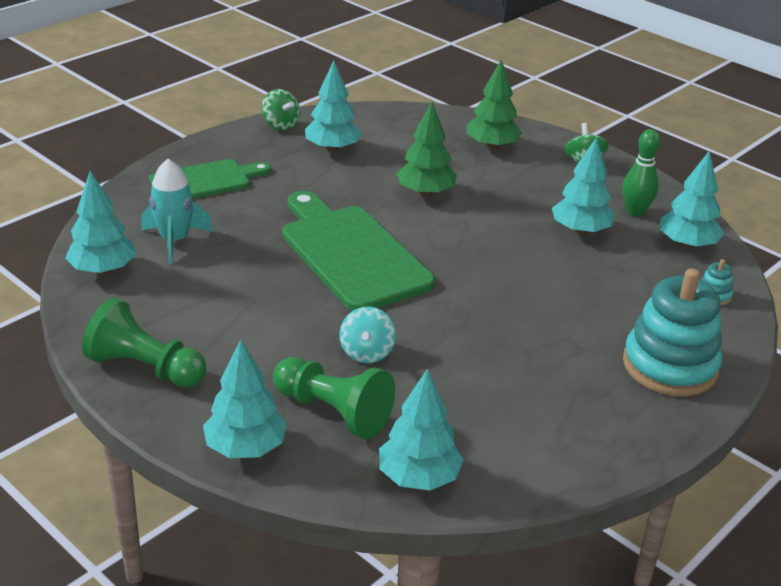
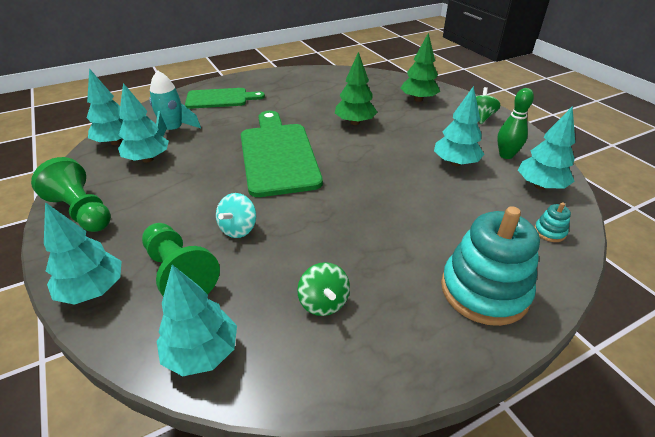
camera: 20 degrees right, 5 degrees up
green spinning top [262,89,300,131] -> green spinning top moved to [297,262,350,316]
turquoise tree [305,61,362,152] -> turquoise tree moved to [118,83,169,162]

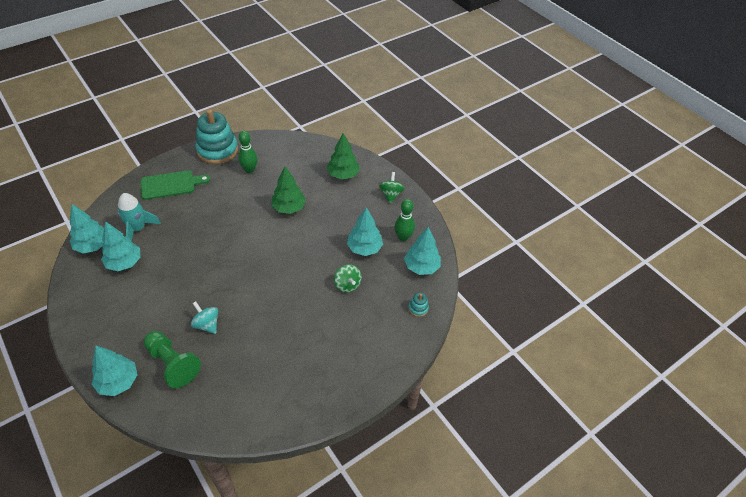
camera: 10 degrees left, 10 degrees up
green pawn [31,157,111,232] -> none
turquoise tree [157,265,237,376] -> none
turquoise spinning top [216,193,256,238] -> turquoise spinning top turned 120 degrees clockwise [191,301,218,334]
green cutting board [241,111,323,197] -> none
green spinning top [297,262,350,316] -> green spinning top moved to [334,264,362,293]
turquoise stacking toy [441,206,540,326] -> turquoise stacking toy moved to [195,109,238,164]
none -> green bowling pin [238,131,258,173]

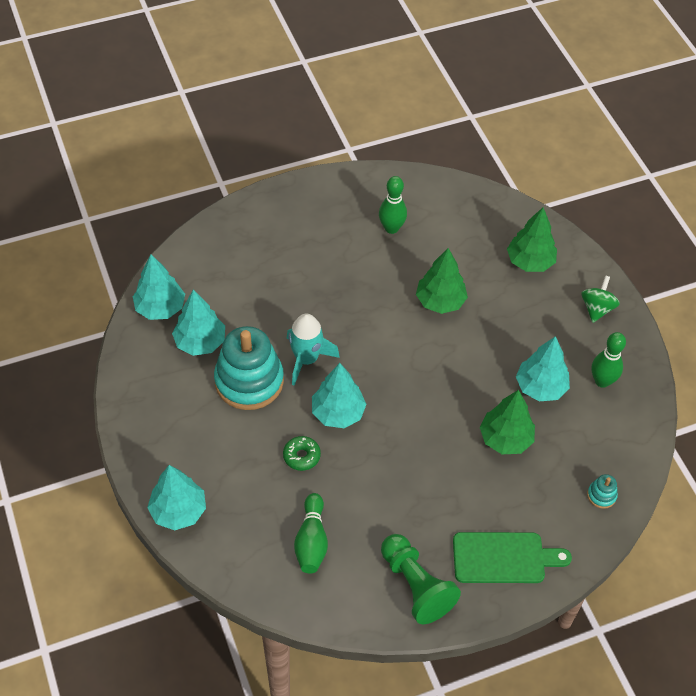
camera: 15 degrees right, 5 degrees up
turquoise rocket [118,193,161,241] -> turquoise rocket moved to [287,314,340,386]
green cutting board [141,171,210,200] -> green cutting board moved to [453,532,572,583]
green pawn [144,331,201,388] -> green pawn moved to [381,534,461,624]
turquoise spinning top [191,301,218,334] -> green donut [283,436,321,471]
turquoise stacking toy [195,109,238,164] -> turquoise stacking toy moved to [214,326,284,410]
green spinning top [334,264,362,293] -> green tree [479,390,535,454]
turquoise tree [404,227,441,275] -> turquoise tree moved to [312,363,367,428]
none -> green bowling pin [294,493,328,573]

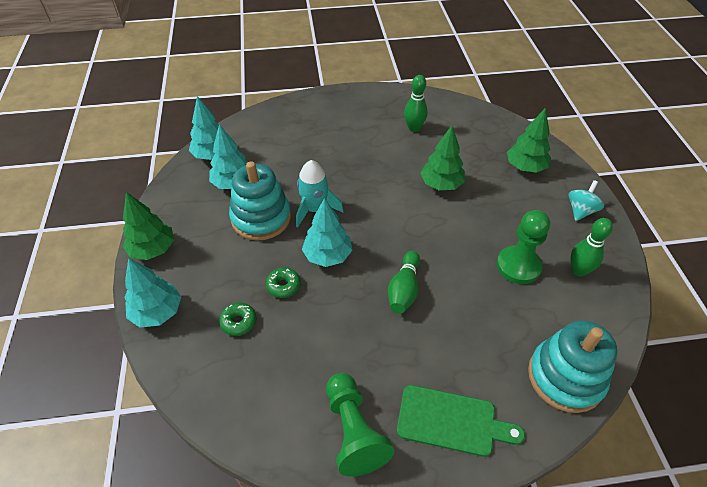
camera: 15 degrees right, 5 degrees down
green bowling pin [294,493,328,573] -> green bowling pin moved to [388,251,420,314]
green tree [479,390,535,454] -> green tree moved to [123,192,174,260]
turquoise tree [516,336,570,401] -> green pawn [497,210,550,284]
green spinning top [581,275,620,323] -> turquoise spinning top [569,180,604,221]
turquoise stacking toy [587,474,618,509] -> turquoise stacking toy [528,321,618,413], size x2.48
none -> green donut [219,303,256,336]

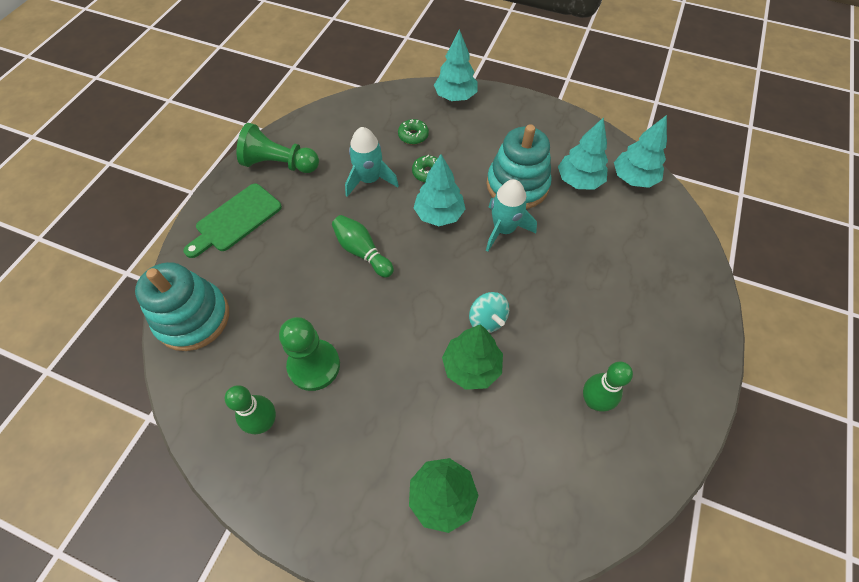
camera: 120 degrees right, 10 degrees up
green tree [123,192,174,260] -> none
turquoise spinning top [569,180,604,221] -> turquoise spinning top moved to [469,292,509,333]
none -> turquoise rocket [345,127,399,197]

